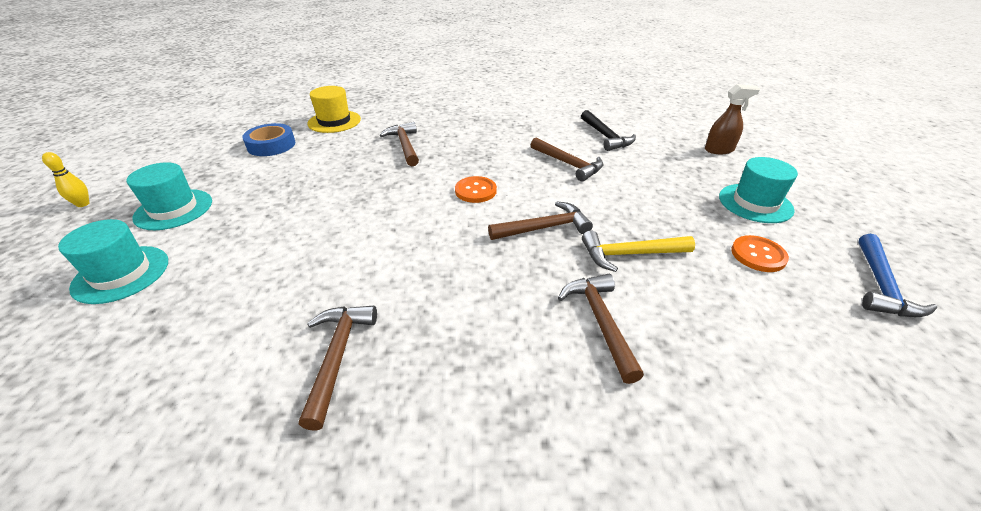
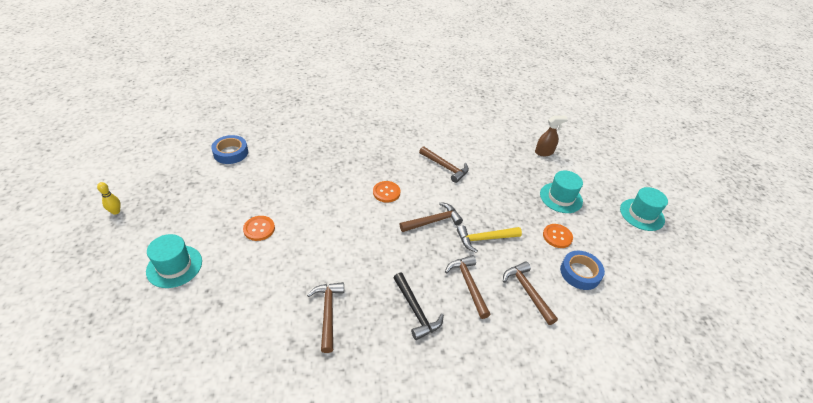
camera: 10 degrees left, 5 degrees up
turquoise hat [126,162,212,230] -> turquoise hat moved to [620,187,668,231]
yellow hat [308,86,361,133] -> none
brown hammer [380,122,419,166] -> brown hammer moved to [503,261,558,325]
black hammer [581,110,636,151] -> black hammer moved to [393,273,444,340]
blue hammer [858,234,937,317] -> none
none -> orange button [243,216,275,241]
none -> blue tape [560,251,605,290]

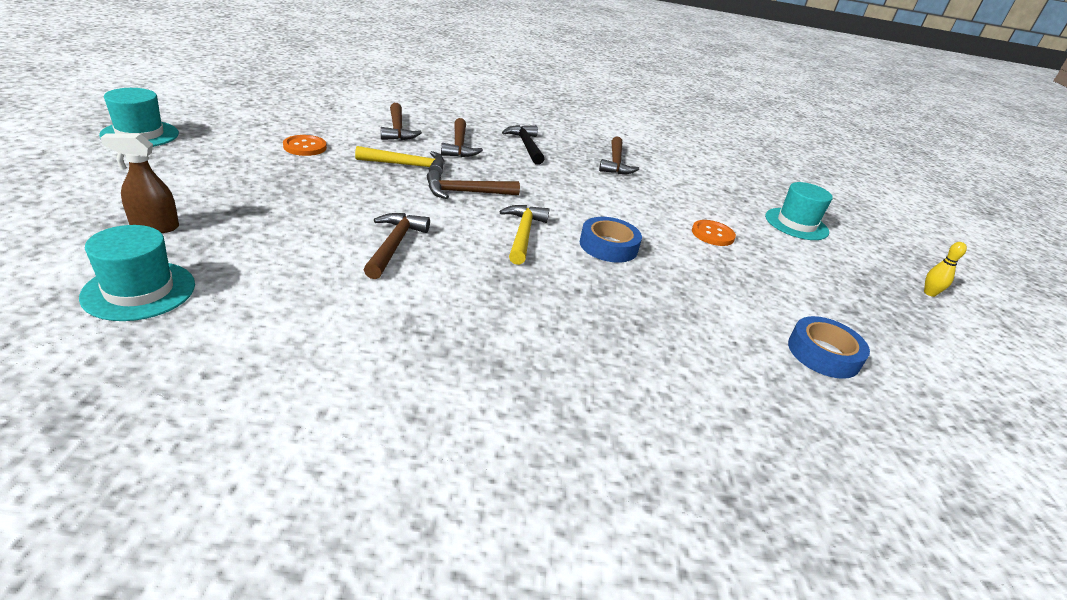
camera: 170 degrees left, 10 degrees down
orange button [373,181,400,203] -> yellow hammer [499,205,550,265]
brown hammer [419,146,469,183] -> brown hammer turned 45 degrees clockwise [364,213,430,279]
turquoise hat [540,171,583,213] -> turquoise hat moved to [79,225,195,321]
blue tape [560,251,605,290] -> blue tape moved to [580,217,642,263]

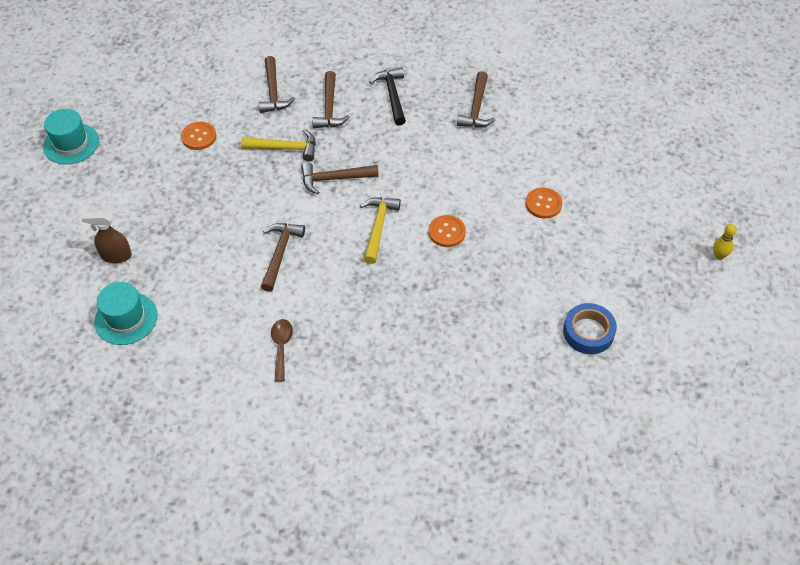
camera: 10 degrees right, 20 degrees up
blue tape [580,217,642,263] -> orange button [429,215,466,247]
turquoise hat [765,182,833,240] -> none
none -> brown spoon [271,319,293,382]

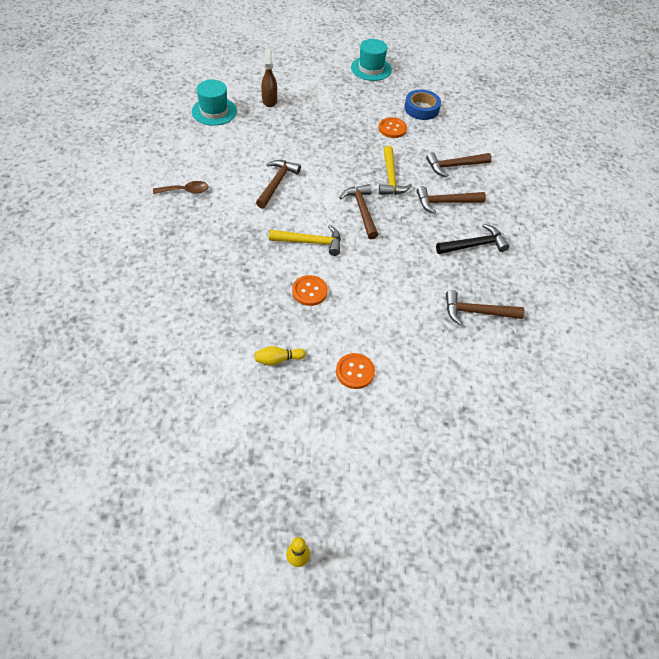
camera: 80 degrees right, 0 degrees up
brown hammer [261,223,305,292] -> brown hammer turned 75 degrees counterclockwise [256,160,301,209]
blue tape [563,303,617,354] -> blue tape moved to [404,90,441,120]
none -> yellow bowling pin [255,346,306,366]

